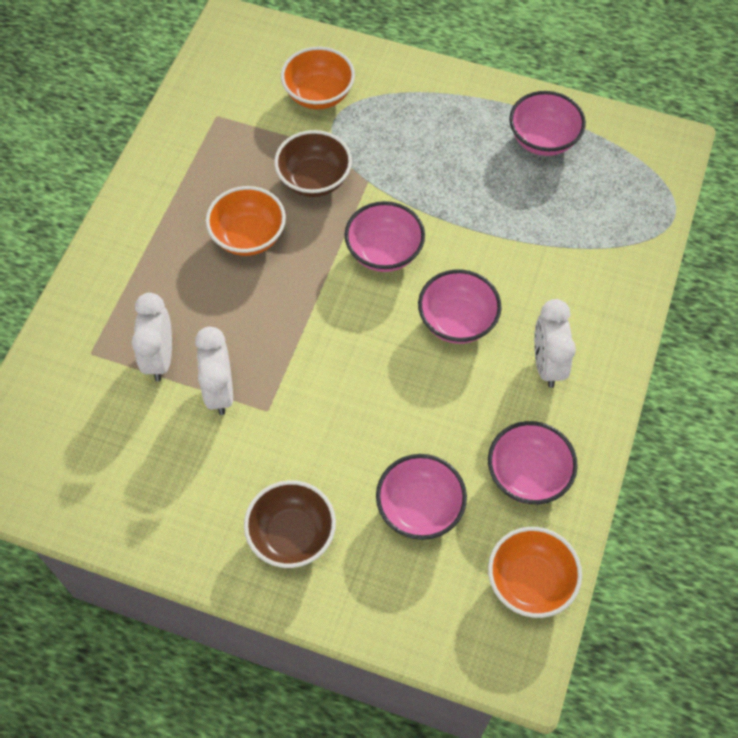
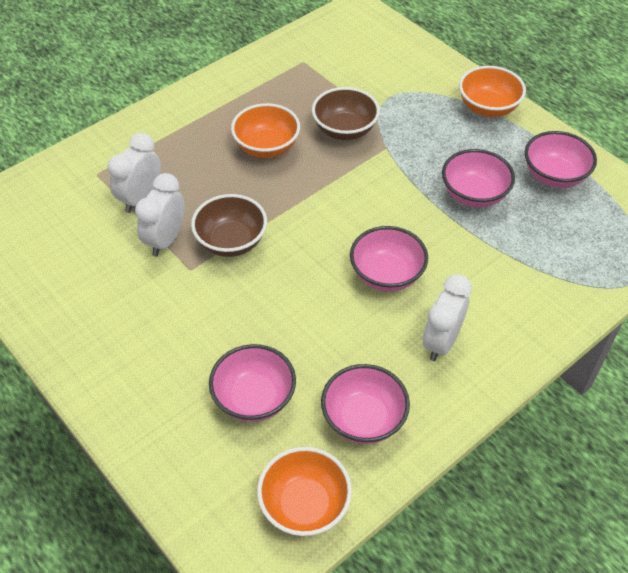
camera: 30 degrees right, 10 degrees down
brown bowl [244,480,336,568] -> brown bowl moved to [191,194,267,257]
orange bowl [281,47,355,110] -> orange bowl moved to [459,66,526,117]
pink bowl [344,201,425,272] -> pink bowl moved to [442,149,515,208]

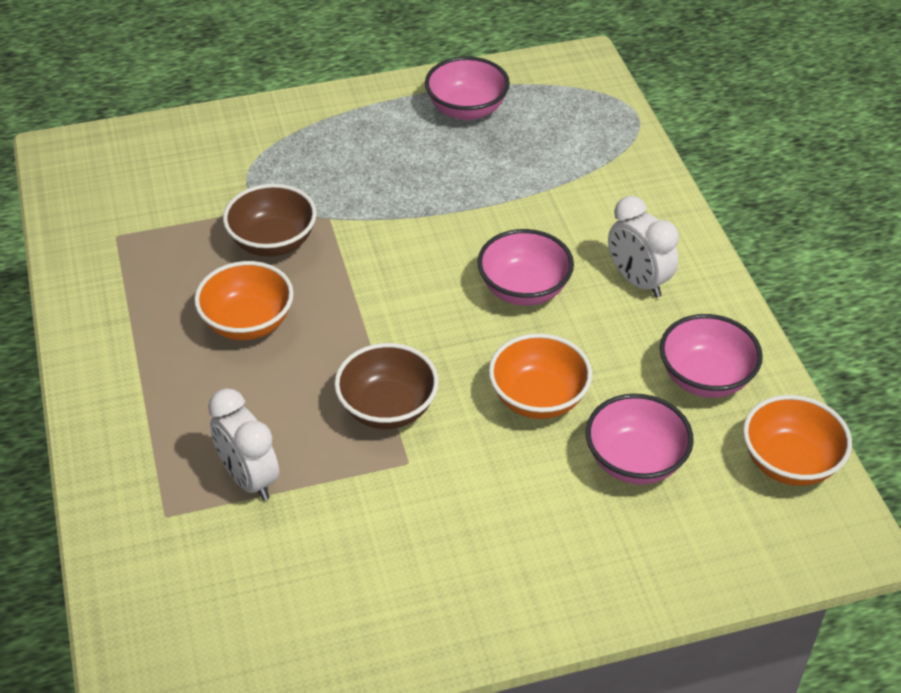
camera: 65 degrees left, 5 degrees down
white clock [135,173,185,256] -> none
pink bowl [442,149,515,208] -> none
orange bowl [459,66,526,117] -> orange bowl moved to [489,333,592,419]

